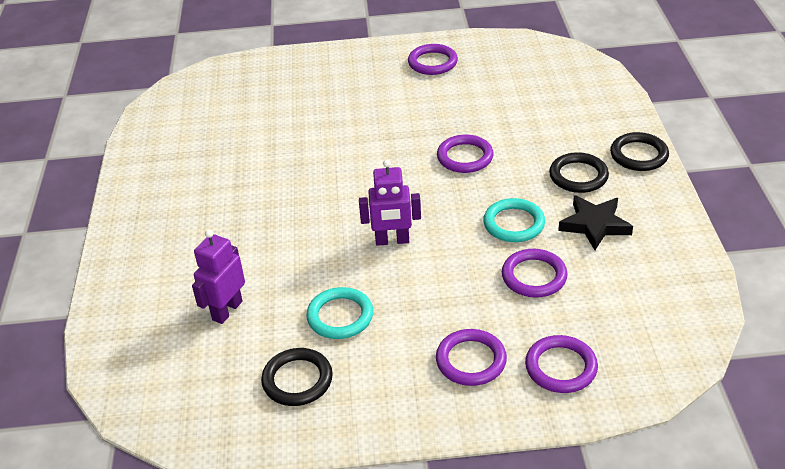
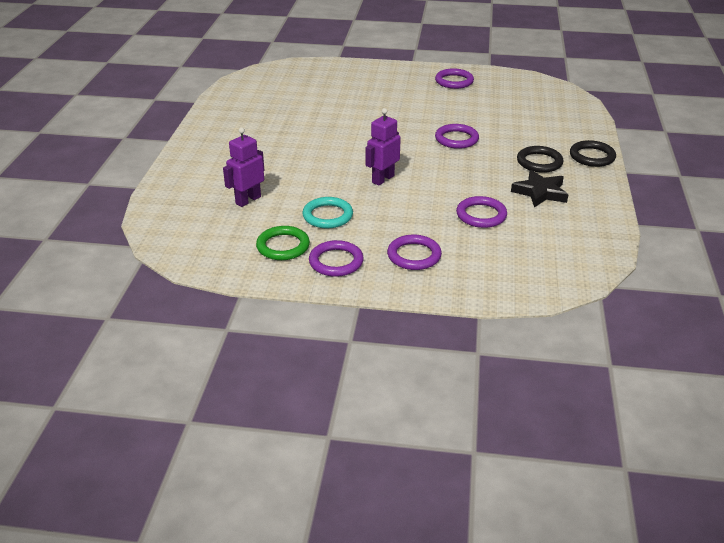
camera: 10 degrees right, 5 degrees down
black ring [261,348,333,406] -> green ring [256,226,310,260]
purple robot [359,160,421,246] -> purple robot turned 120 degrees clockwise [366,108,401,186]
turquoise ring [483,198,545,242] -> none
purple ring [525,335,598,393] -> purple ring moved to [309,240,364,277]

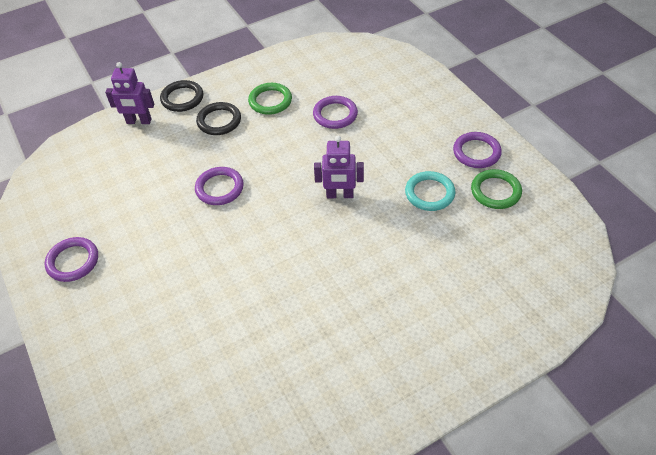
camera: 125 degrees left, 15 degrees up
purple robot [223,127,264,207] -> purple robot moved to [105,62,154,124]
purple ring [387,235,442,270] -> none
black star [511,170,568,208] -> green ring [248,83,292,115]

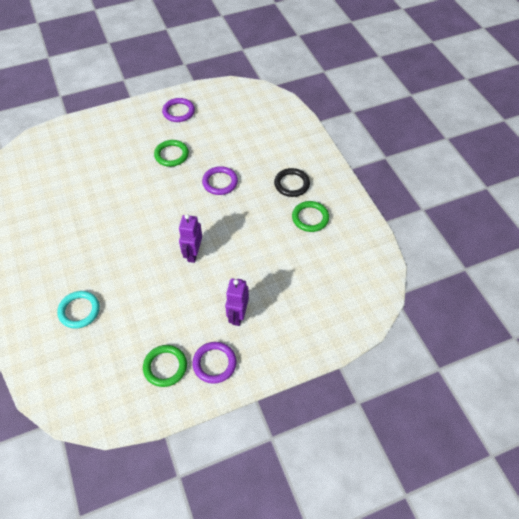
camera: 95 degrees right, 5 degrees up
purple robot [105,62,154,124] -> purple robot moved to [225,278,249,326]
black ring [160,80,203,112] -> none
purple ring [313,96,358,129] -> none
turquoise ring [405,171,455,211] -> turquoise ring moved to [57,291,100,329]
none -> green ring [154,140,189,167]

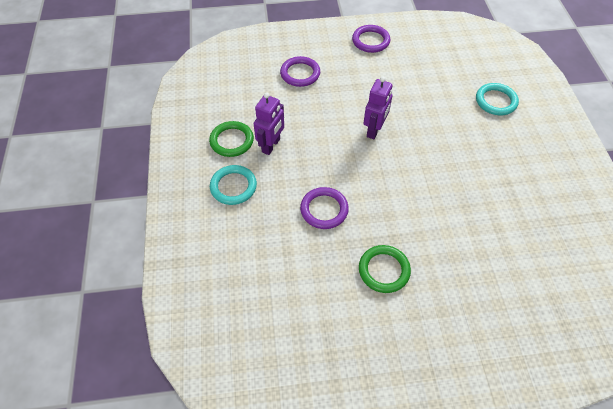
camera: 165 degrees left, 0 degrees up
green ring [143,345,187,387] -> none
purple ring [162,98,195,122] -> purple ring moved to [280,56,320,87]
purple robot [225,278,249,326] -> purple robot moved to [254,92,284,155]
black ring [274,168,310,197] -> turquoise ring [210,165,257,205]

